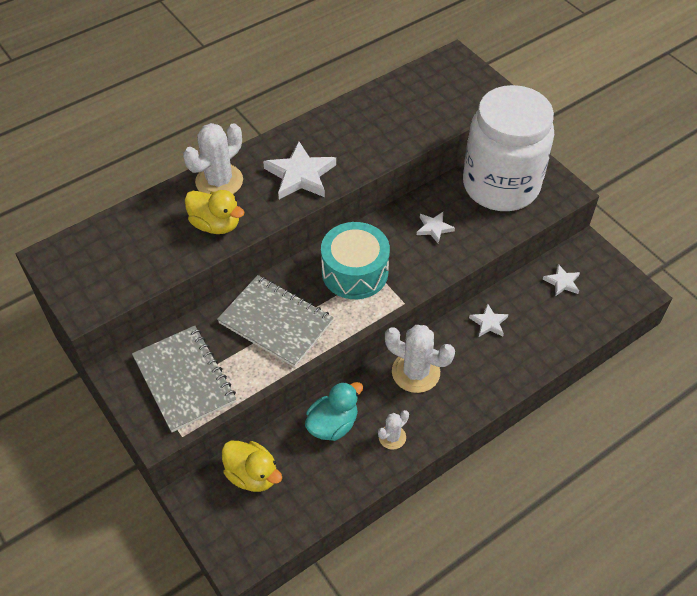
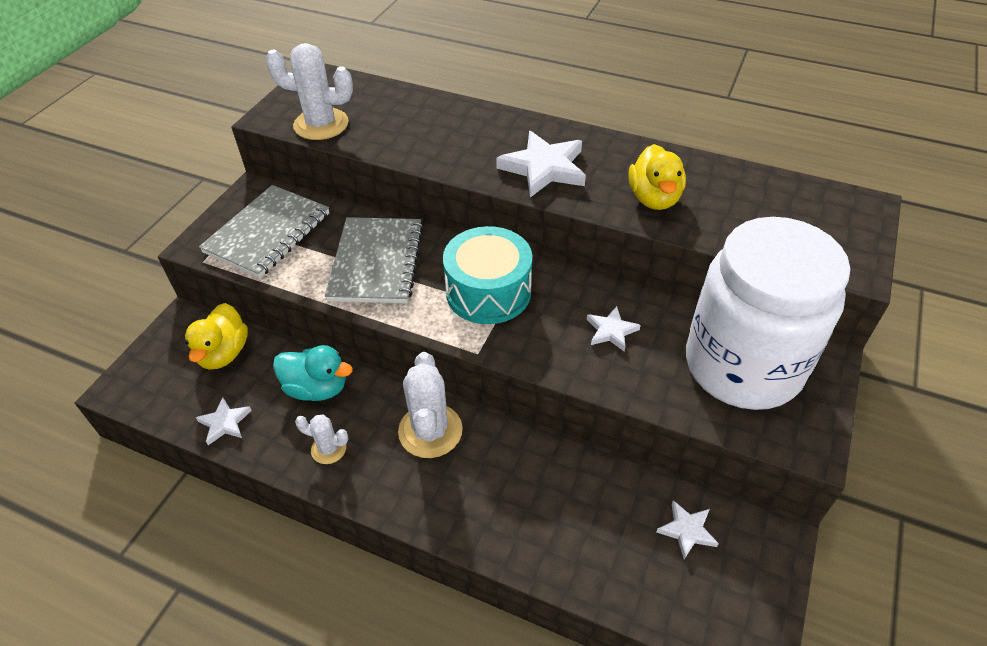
camera: 60 degrees right, 5 degrees down
white cactus [183,123,243,194] -> white cactus moved to [266,43,353,140]
yellow duck [185,190,245,234] -> yellow duck moved to [628,144,686,210]
white star [469,303,509,337] -> white star moved to [196,397,252,445]

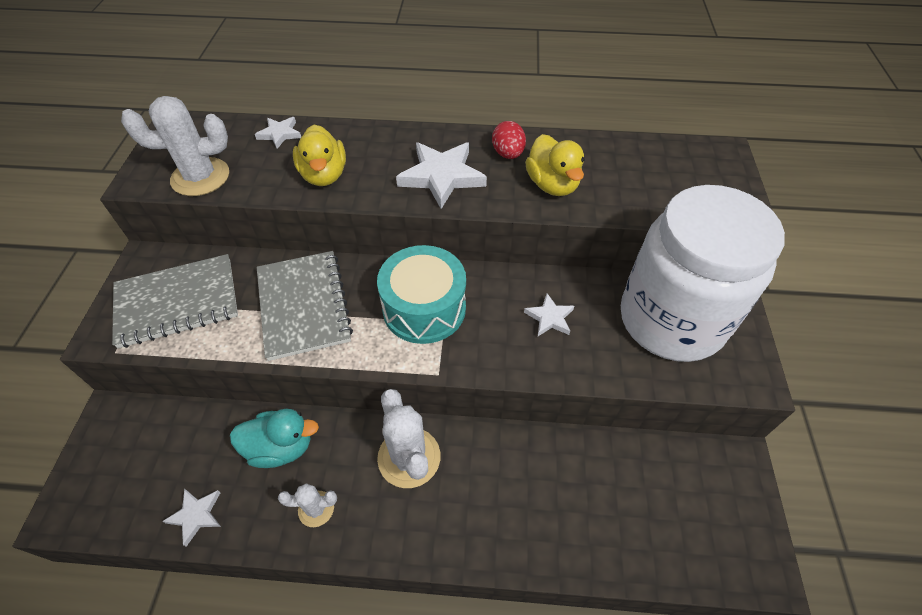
camera: 20 degrees left, 5 degrees up
yellow duck [185,303,248,370] -> yellow duck moved to [293,125,346,186]
grey notebook [199,185,329,278] -> grey notebook turned 60 degrees clockwise [112,254,238,348]
white star [656,500,719,559] -> white star moved to [255,117,301,149]
none -> red egg [492,121,526,159]

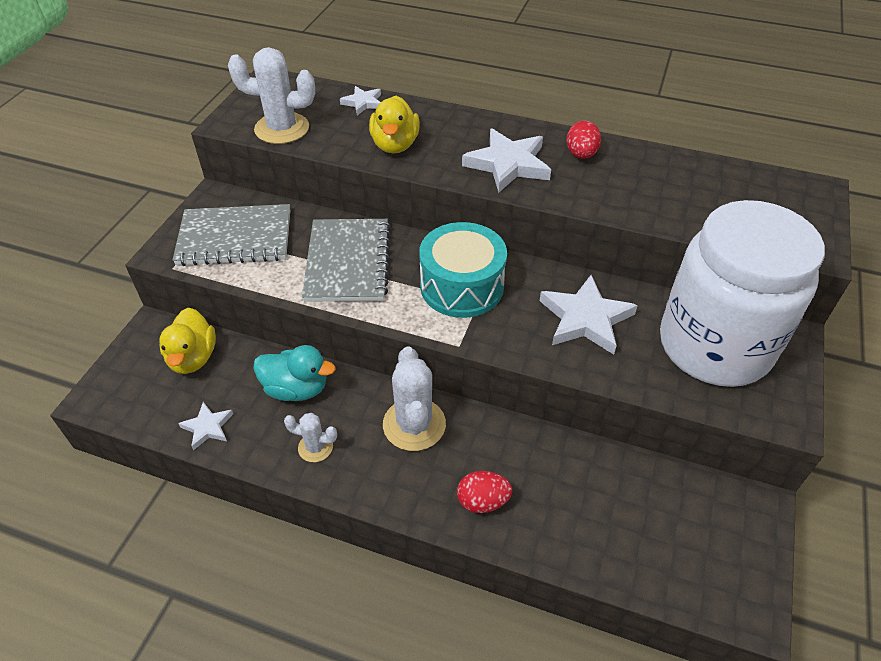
camera: 15 degrees right, 5 degrees down
white star [524,293,574,336] -> white star [540,275,638,355], size x1.84
yellow duck [525,134,585,196] -> yellow duck moved to [159,307,216,374]
none -> red egg [457,471,512,513]

